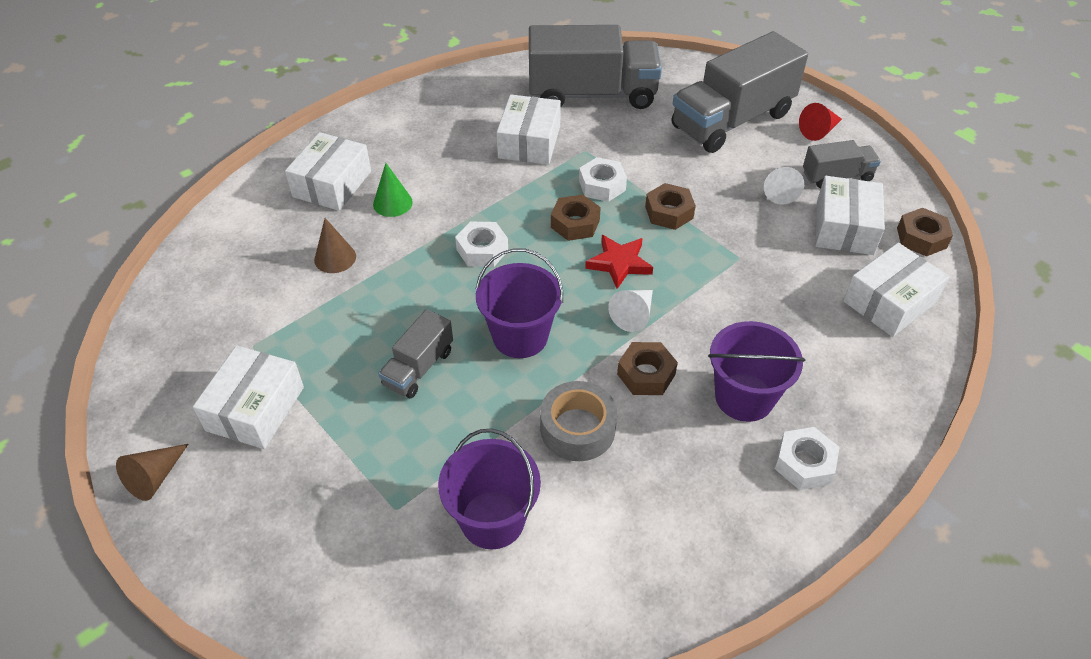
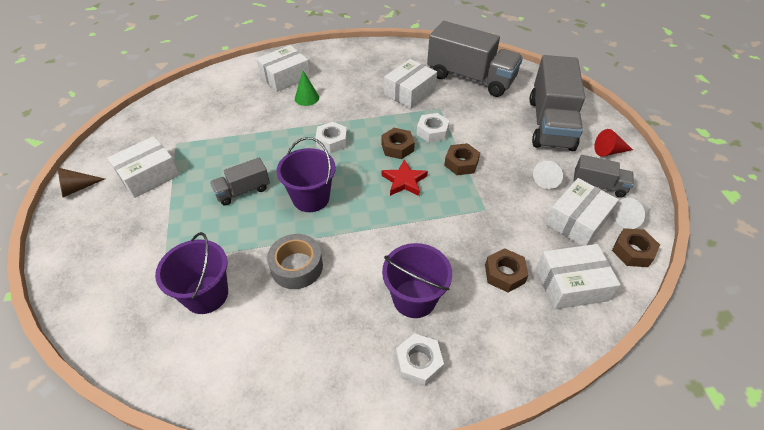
camera: 30 degrees right, 0 degrees up
brown cone [314,218,356,273] -> none
white cone [608,290,653,332] -> white cone moved to [614,198,651,229]
brown nut [617,342,678,395] -> brown nut moved to [485,248,529,292]
grey truck [672,31,808,153] -> grey truck turned 75 degrees counterclockwise [530,55,585,151]

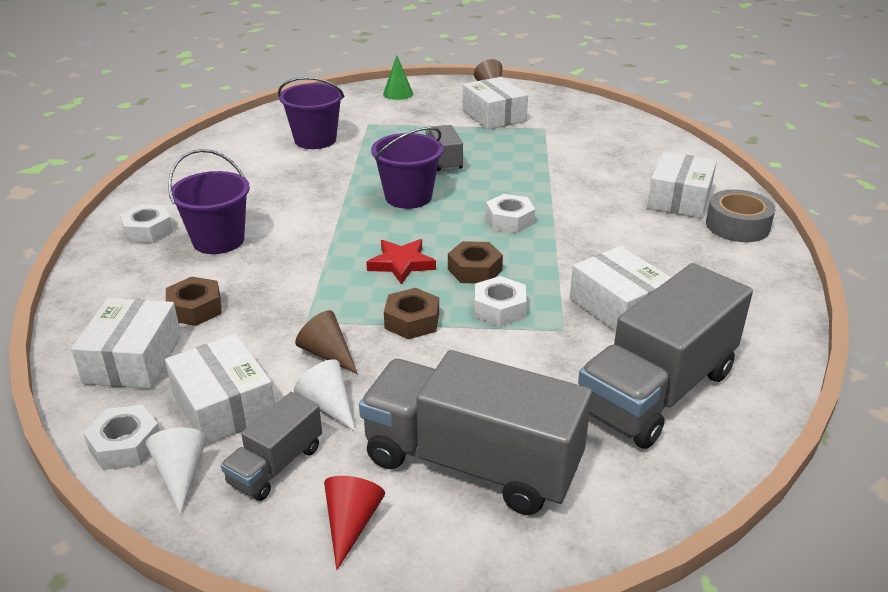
camera: 105 degrees right, 15 degrees down
white box [256,45,310,92] -> white box turned 45 degrees clockwise [647,151,717,218]
grey tape [267,234,323,289] -> grey tape moved to [706,189,776,242]
green cone [295,71,319,106] -> green cone moved to [383,56,413,100]
brown nut [612,228,660,267] -> white nut [83,405,160,470]
none -> brown cone [295,310,358,374]

